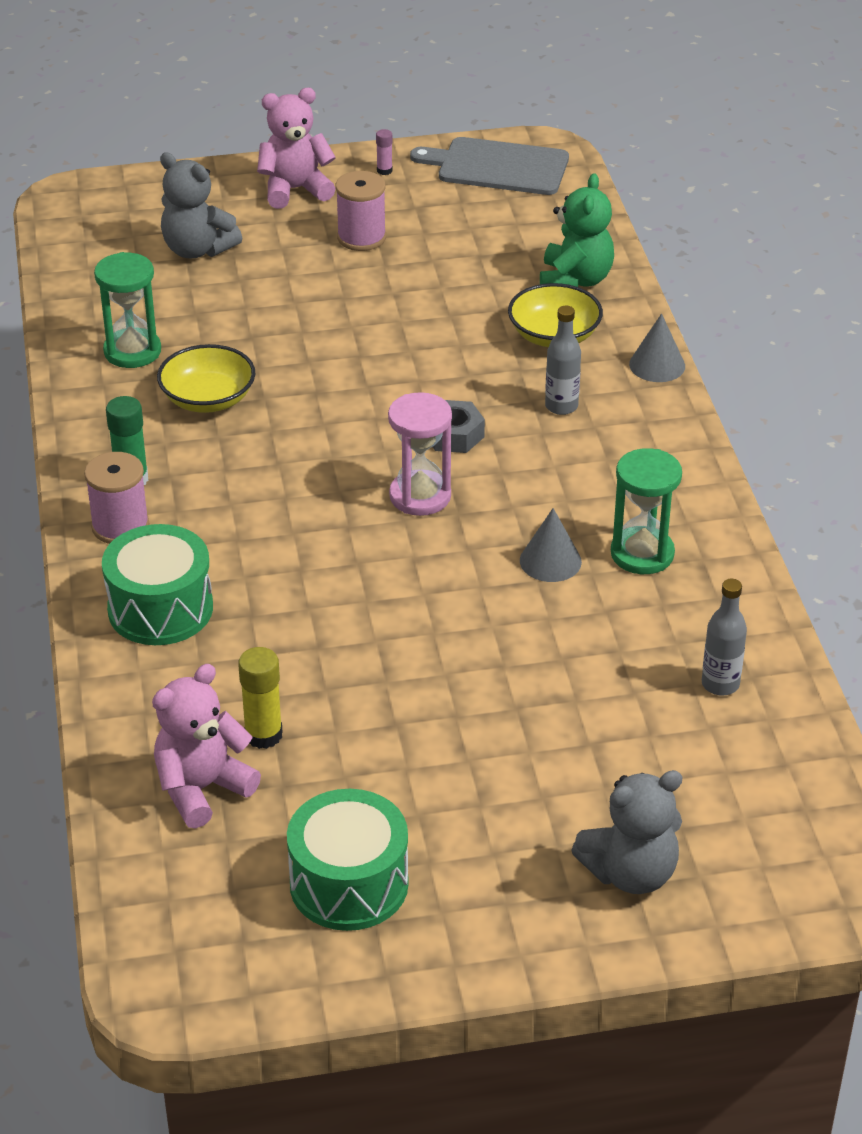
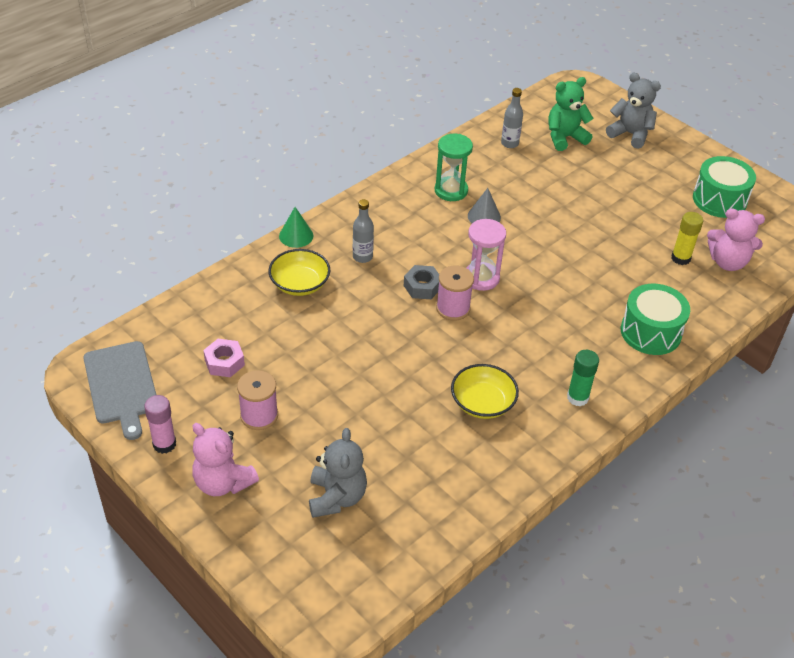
camera: 125 degrees left, 5 degrees up
pink spool [84,452,149,544] -> pink spool moved to [436,265,474,321]
green hourglass [94,252,161,368] -> none
pink glue stick [376,129,393,175] -> pink glue stick [144,395,176,454], size x1.80
green teddy bear [540,173,614,287] -> green teddy bear moved to [549,77,594,151]
grey cone [629,313,685,382] -> green cone [279,207,313,248]
none -> pink nut [203,339,245,377]

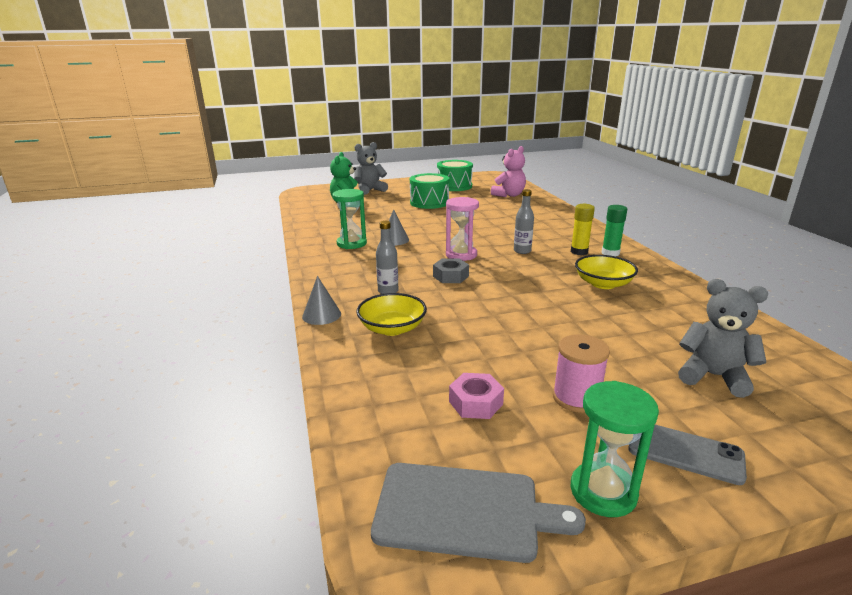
camera: 60 degrees left, 20 degrees down
pink glue stick [144,395,176,454] -> green hourglass [571,381,659,517]
pink teddy bear [192,423,259,496] -> grey phone [628,425,747,485]
green cone [279,207,313,248] -> grey cone [302,276,341,325]
pink spool [436,265,474,321] -> none
grey bottle [501,88,523,148] -> grey bottle moved to [514,189,534,254]
green drum [621,284,690,355] -> green drum moved to [410,173,449,209]
yellow glue stick [671,212,703,265] -> yellow glue stick moved to [571,204,595,255]

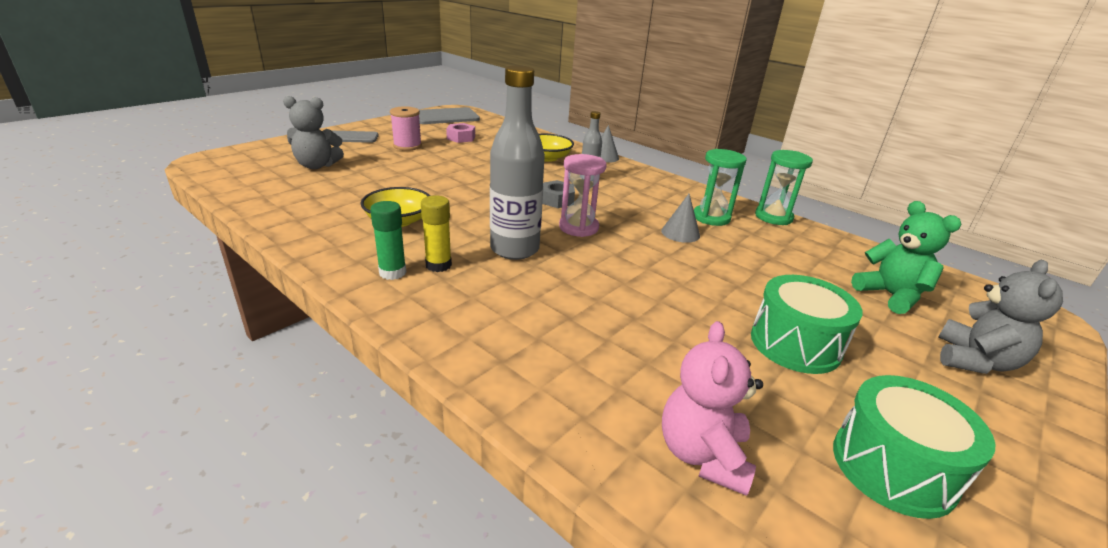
camera: 145 degrees right, 5 degrees up
grey bottle [514,189,534,254] -> grey bottle [490,65,545,260], size x1.99
green hourglass [571,381,659,517] -> green hourglass moved to [755,150,813,225]

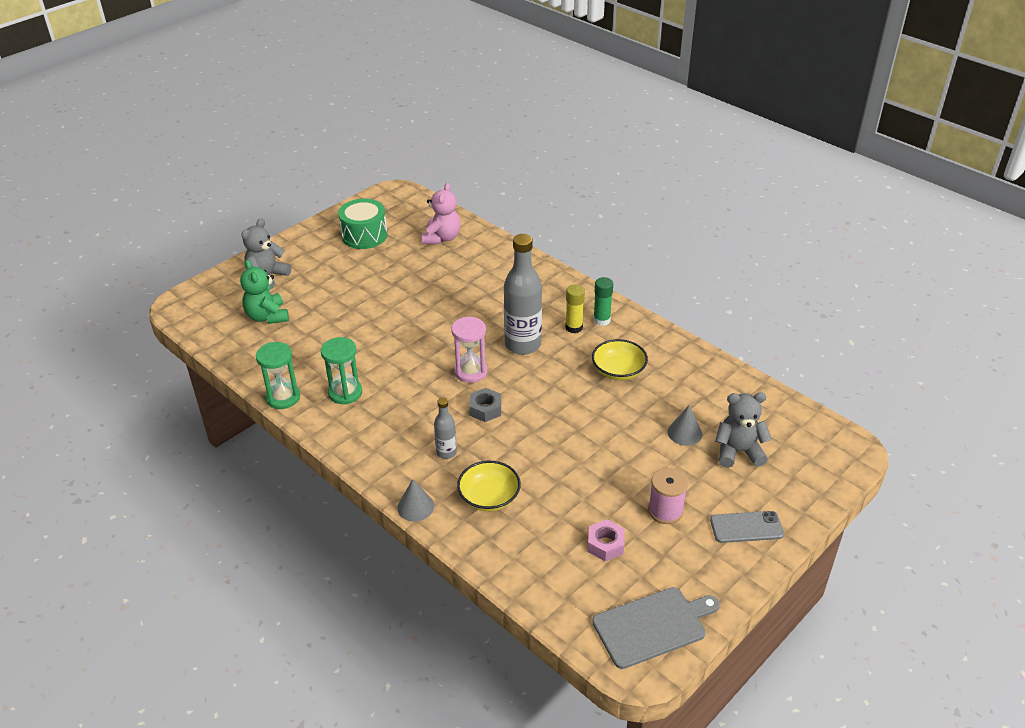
camera: 175 degrees left, 10 degrees up
grey cone [661,194,700,243] -> grey cone moved to [668,406,702,446]
green drum [751,275,863,374] -> none

